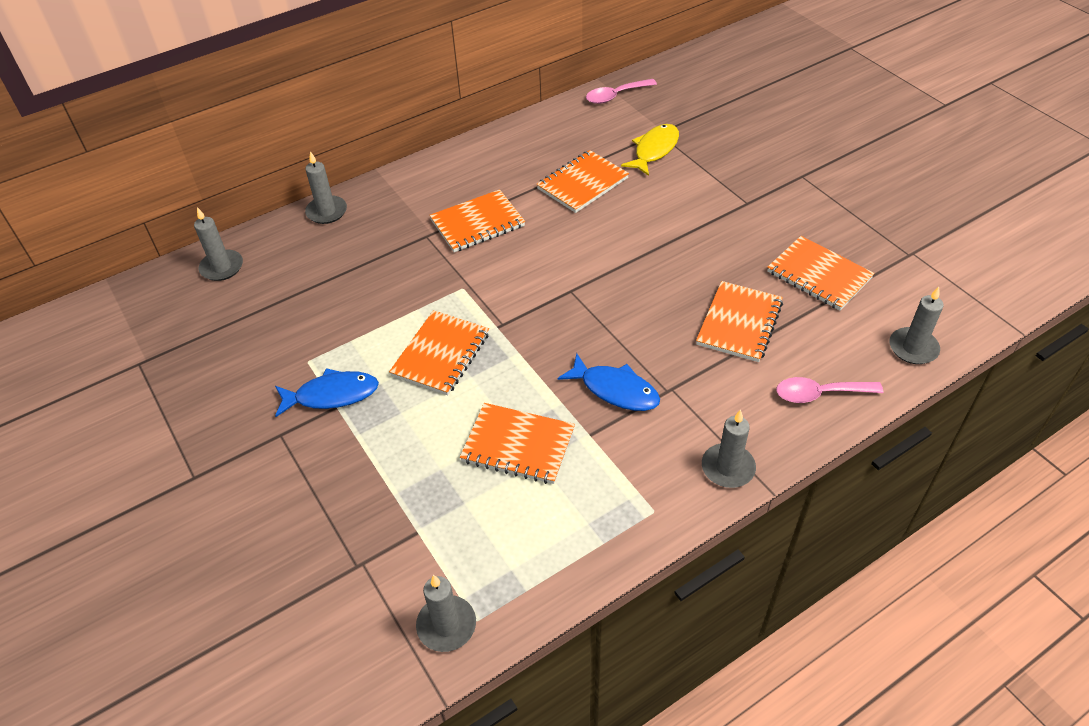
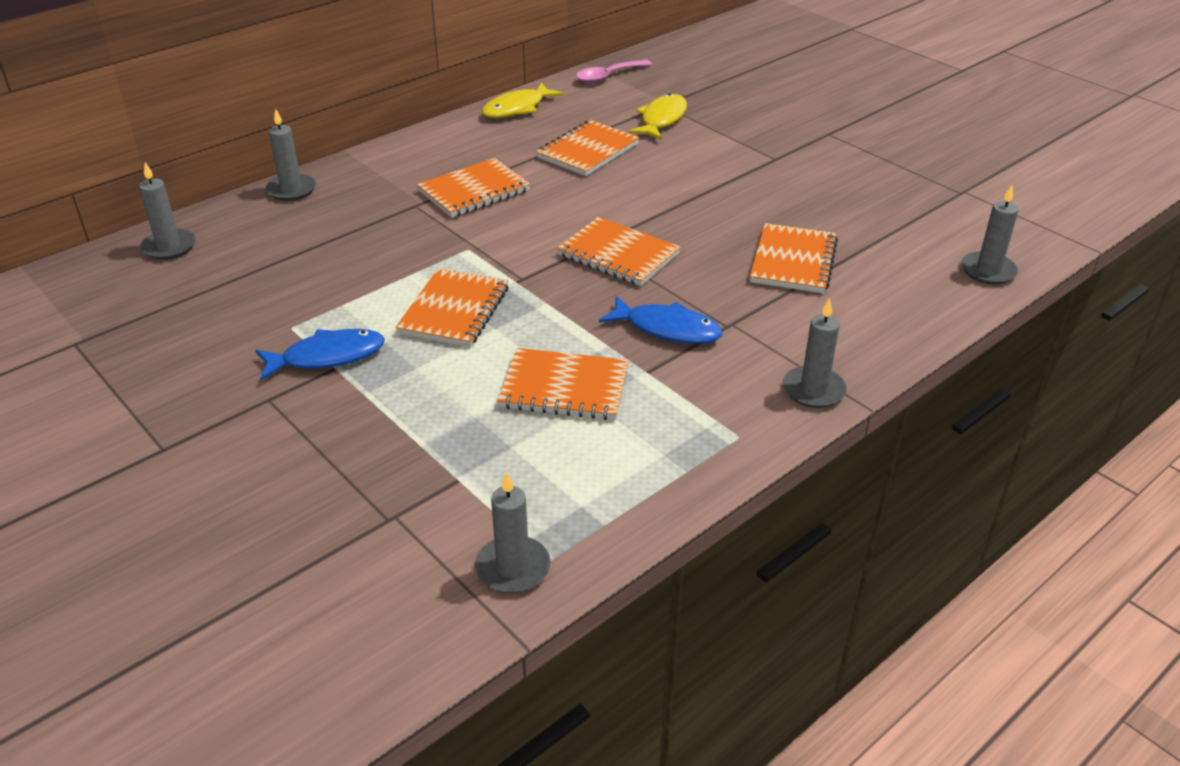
camera: 10 degrees left, 10 degrees down
orange notebook [767,236,874,311] -> orange notebook moved to [557,217,681,286]
pink spoon [777,377,883,403] -> none
none -> yellow fish [482,82,564,118]

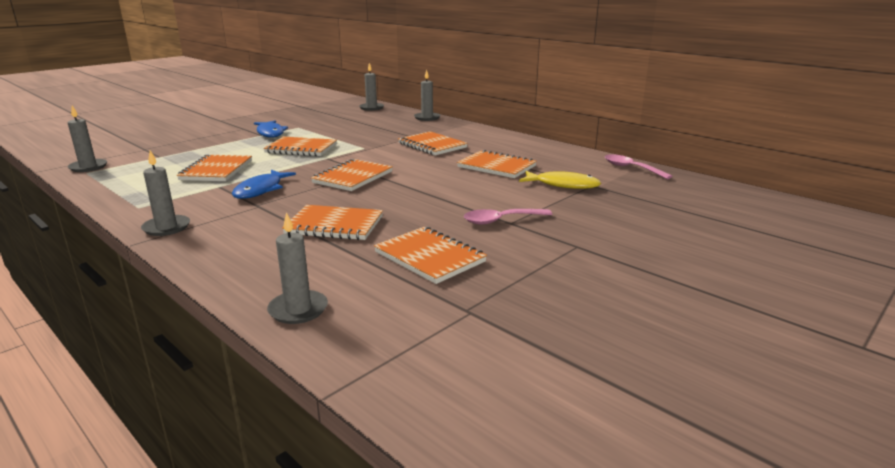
camera: 85 degrees right, 15 degrees down
yellow fish [482,82,564,118] -> none
none -> orange notebook [374,227,487,284]
none -> pink spoon [464,209,552,224]

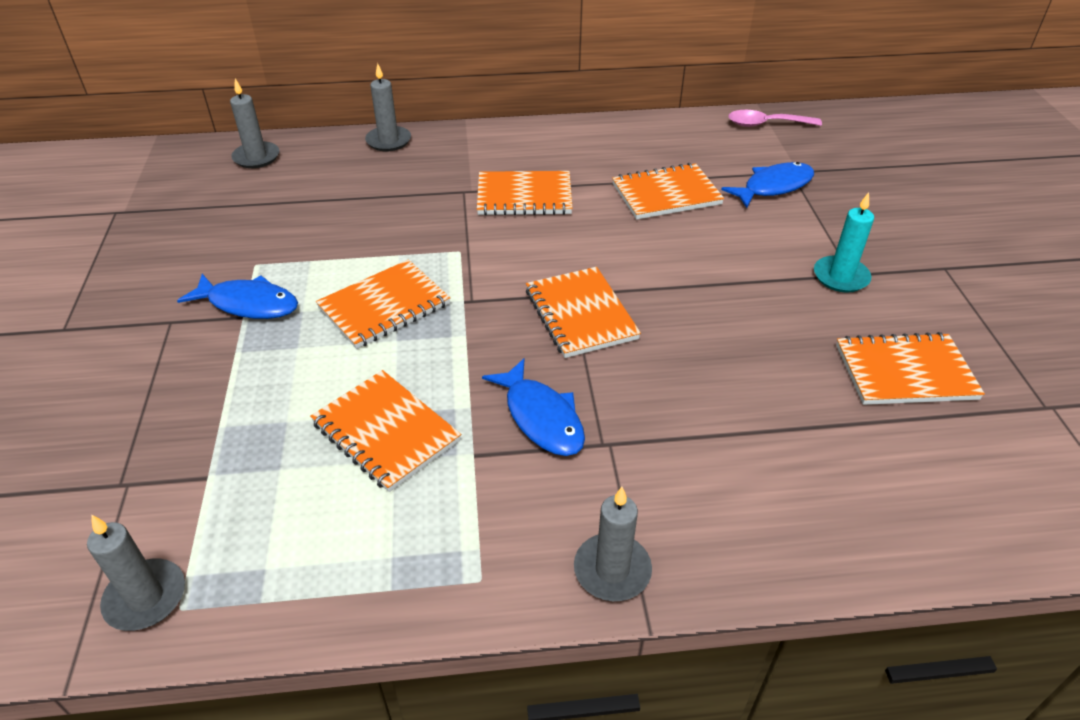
camera: 50 degrees left, 20 degrees up
grey candle [267,212,328,324] -> none
orange notebook [282,205,383,240] -> none
pink spoon [464,209,552,224] -> turquoise candle [814,192,874,293]
yellow fish [519,171,601,189] -> blue fish [721,162,814,208]

